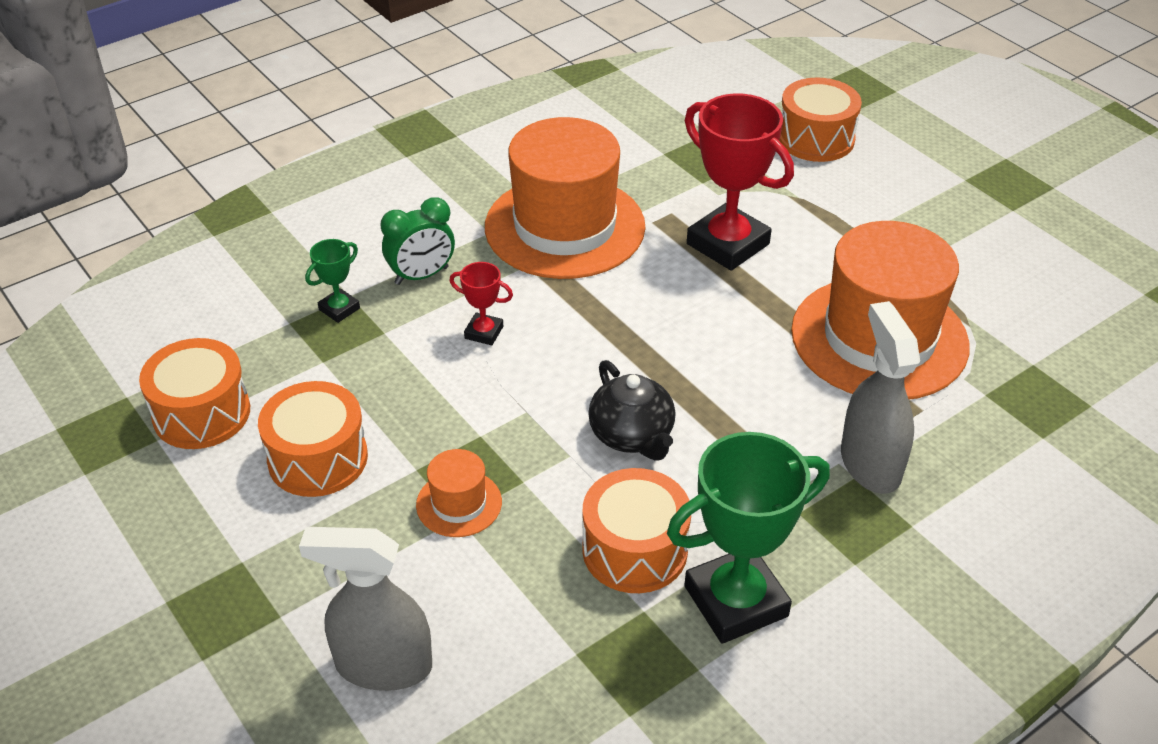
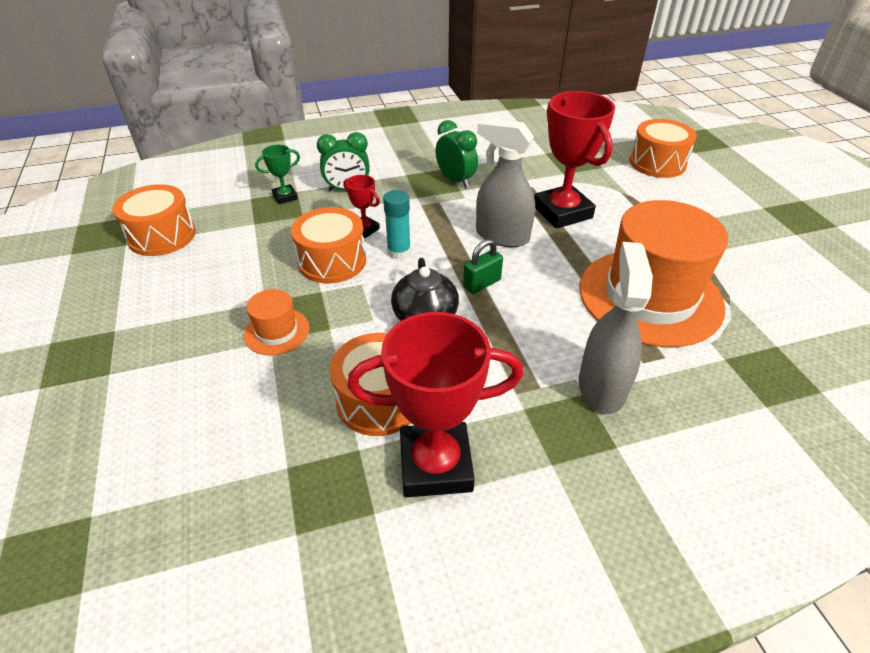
camera: 20 degrees right, 0 degrees up
orange drum [258,381,368,497] -> orange drum moved to [291,207,366,283]
grey spray bottle [299,527,432,691] -> grey spray bottle moved to [476,118,535,247]
orange hat [485,117,645,279] -> green clock [435,120,478,188]
green trophy [667,432,830,644] -> red trophy [348,312,523,497]
none -> turquoise glue stick [383,190,411,259]
none -> green padlock [463,239,503,294]

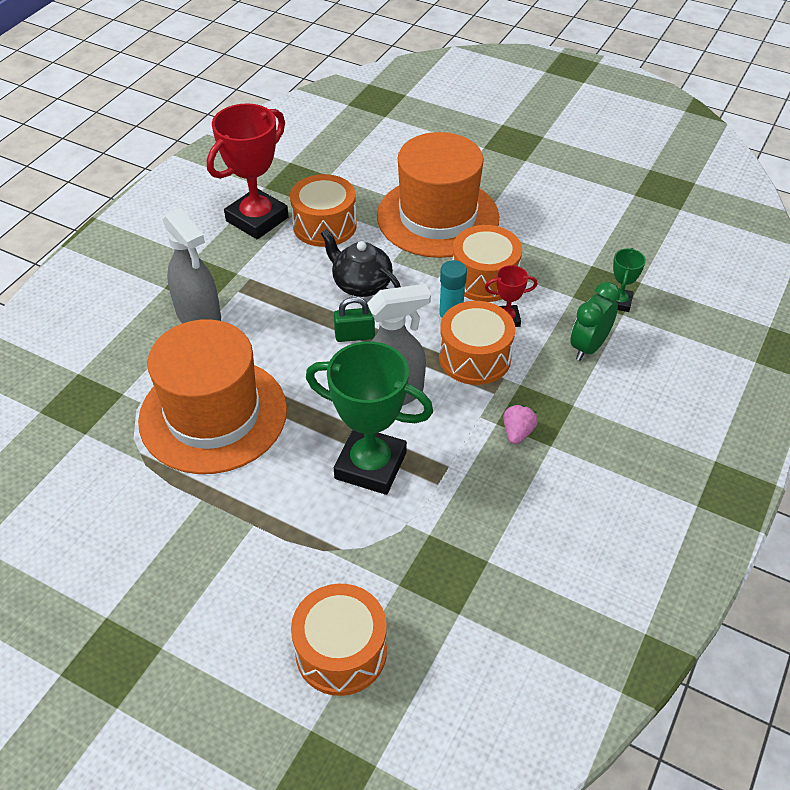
camera: 135 degrees right, 5 degrees up
orange drum [113,184,196,256] -> orange drum moved to [439,301,515,385]
orange hat [244,289,310,355] -> orange hat [377,132,499,258], size x2.31
green clock [435,120,478,188] -> pink strawberry [503,405,538,444]
green padlock [463,239,503,294] -> green padlock turned 75 degrees clockwise [334,297,375,342]
red trophy [534,91,615,229] -> green trophy [306,341,433,495]

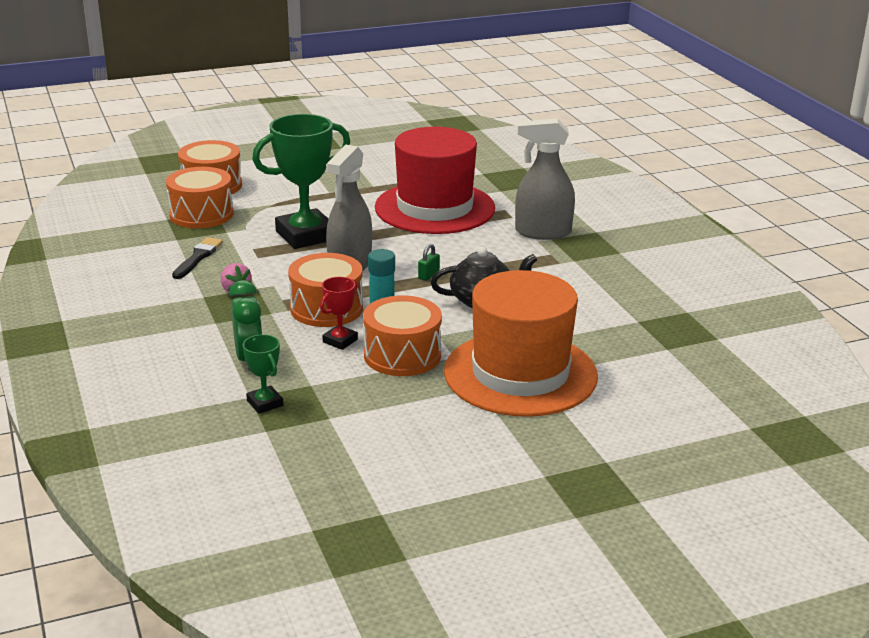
camera: 130 degrees right, 20 degrees down
orange hat [138,319,287,474] -> red hat [375,127,495,234]
red trophy [207,103,289,239] -> none
orange drum [290,174,357,247] -> orange drum moved to [166,167,234,228]
green padlock [334,297,375,342] -> green padlock [418,244,440,281], size x0.67
none -> black brush [172,237,223,279]

